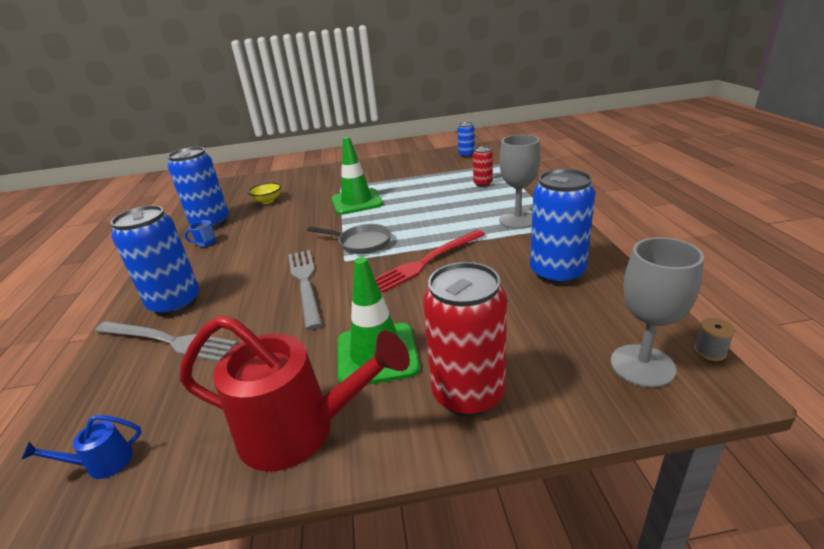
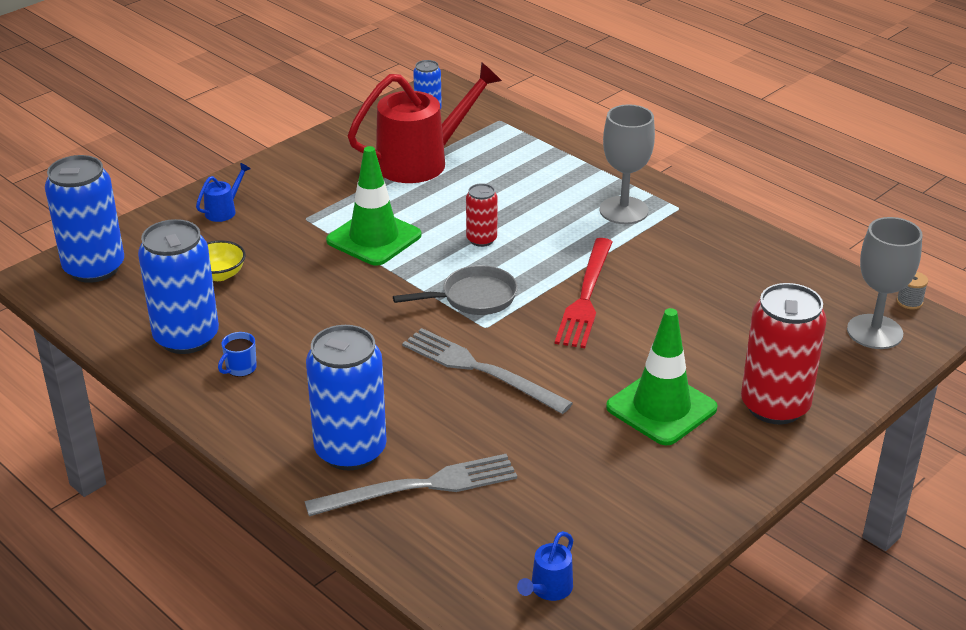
camera: 40 degrees left, 5 degrees up
red watering can [180,316,410,471] -> red watering can moved to [348,62,502,183]
red can [473,146,493,187] -> red can moved to [466,183,498,247]
blue can [530,169,595,285] -> blue can moved to [45,155,124,283]
none -> blue watering can [196,163,251,222]

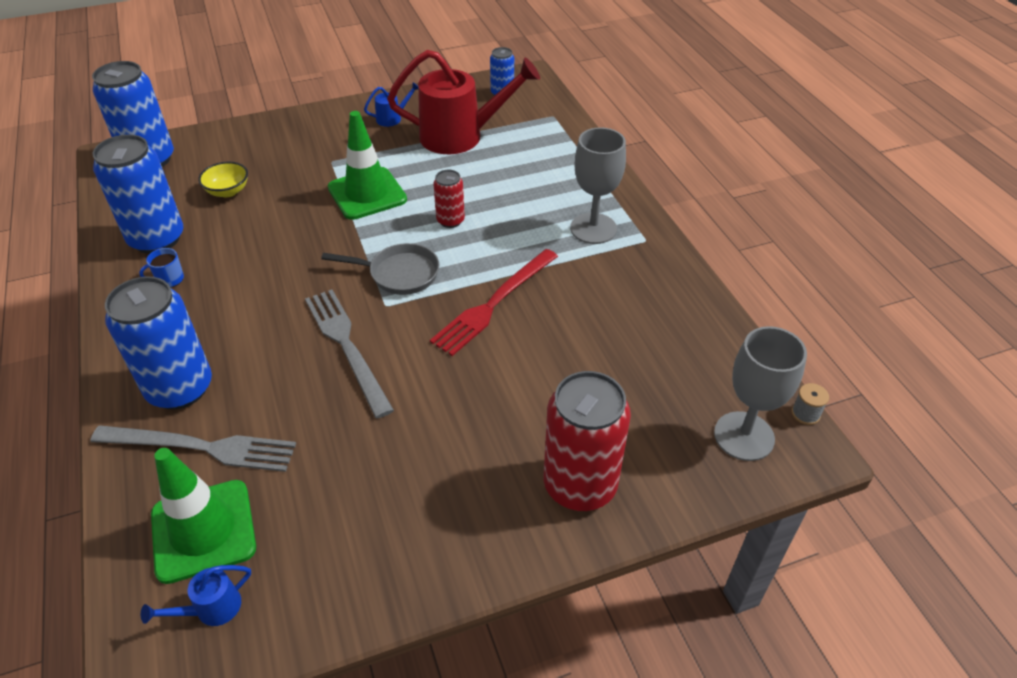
camera: 25 degrees right, 10 degrees up
blue watering can [196,163,251,222] -> blue watering can moved to [364,82,418,127]
green traffic cone [606,308,718,446] -> green traffic cone moved to [151,448,256,584]

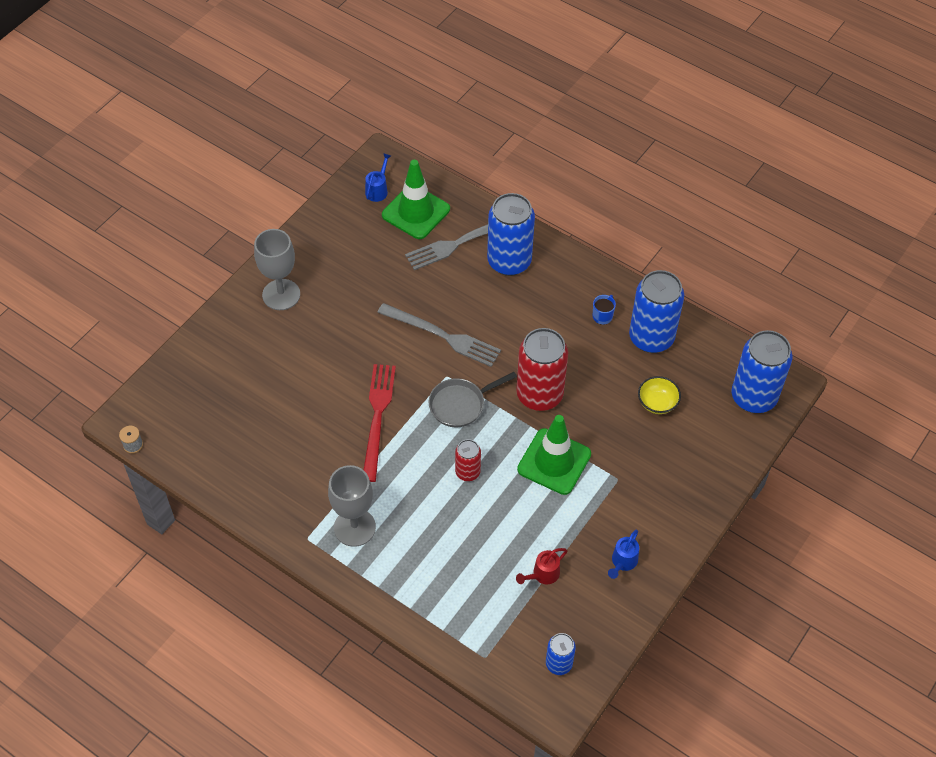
camera: 145 degrees right, 10 degrees up
red watering can [387,50,540,154] -> red watering can [516,548,568,584], size x0.42
red can [544,371,631,511] -> red can moved to [516,328,568,411]
grey goblet [714,326,807,461] -> grey goblet moved to [254,229,300,310]

